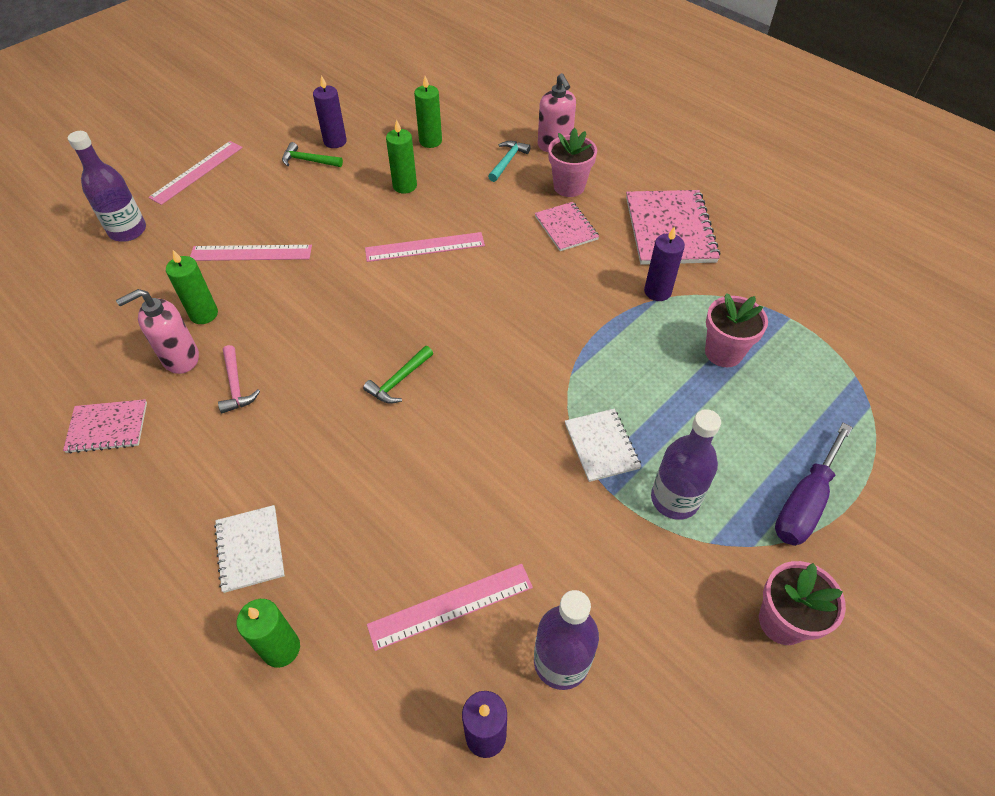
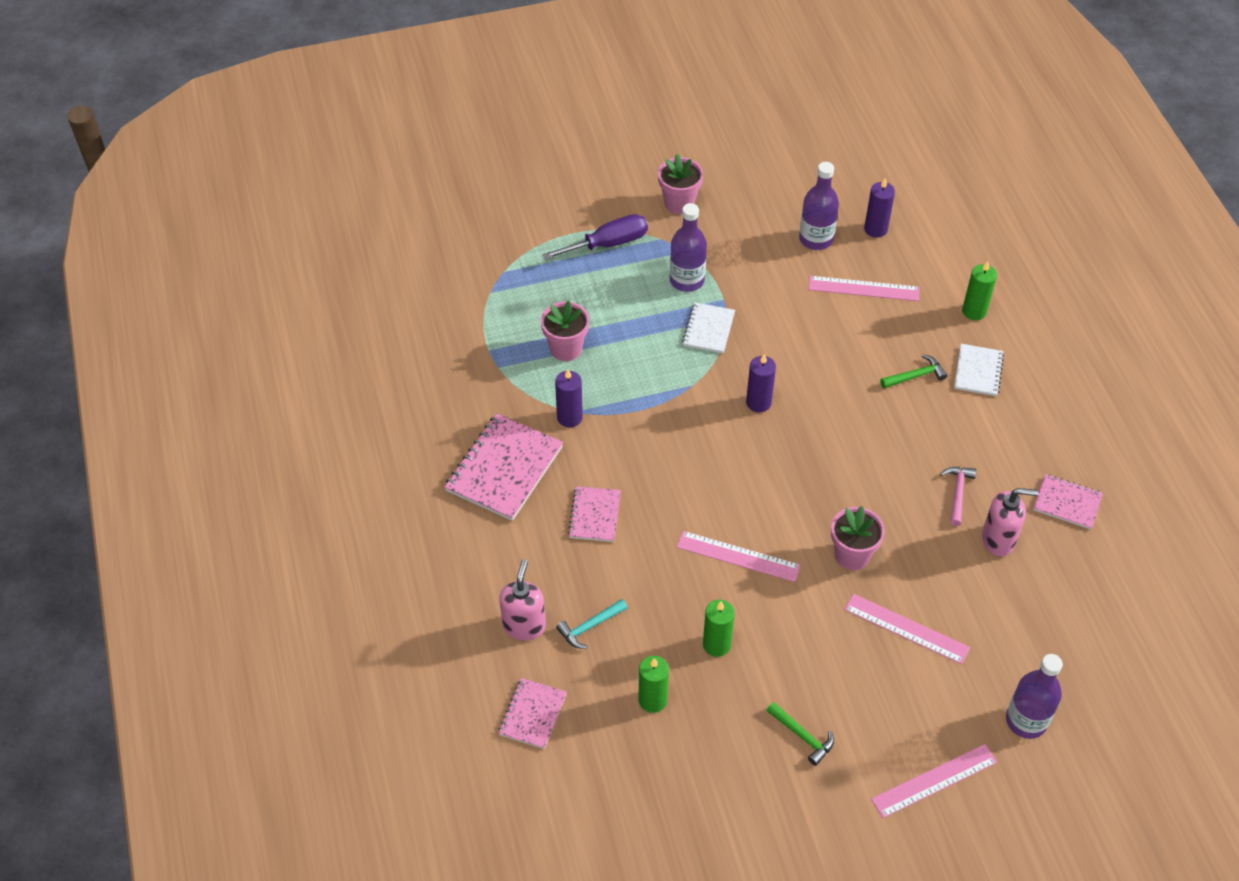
camera: 150 degrees left, 0 degrees up
green candle [166,250,218,324] -> none
purple candle [313,75,347,148] -> purple candle moved to [746,354,776,413]
green hammer [363,346,433,404] -> green hammer moved to [880,354,947,388]
pink flower pot [548,128,597,197] -> pink flower pot moved to [831,506,885,570]
none -> pink notebook [498,678,567,749]

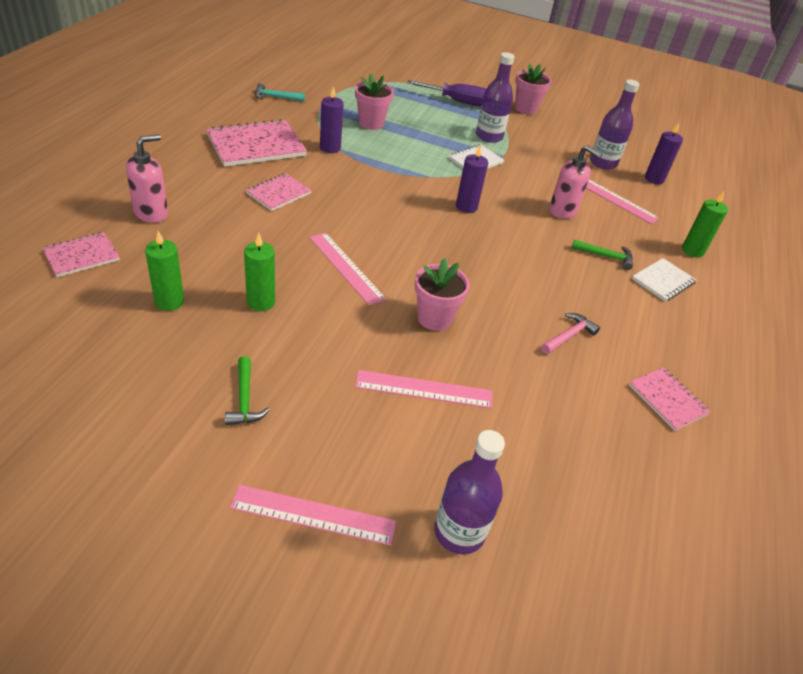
camera: 30 degrees right, 10 degrees down
turquoise hammer [556,599,628,649] -> turquoise hammer moved to [255,83,305,102]
pink ruler [845,594,970,664] -> pink ruler turned 60 degrees counterclockwise [355,370,492,409]
pink soap dispenser [982,488,1038,556] -> pink soap dispenser moved to [549,145,602,219]

